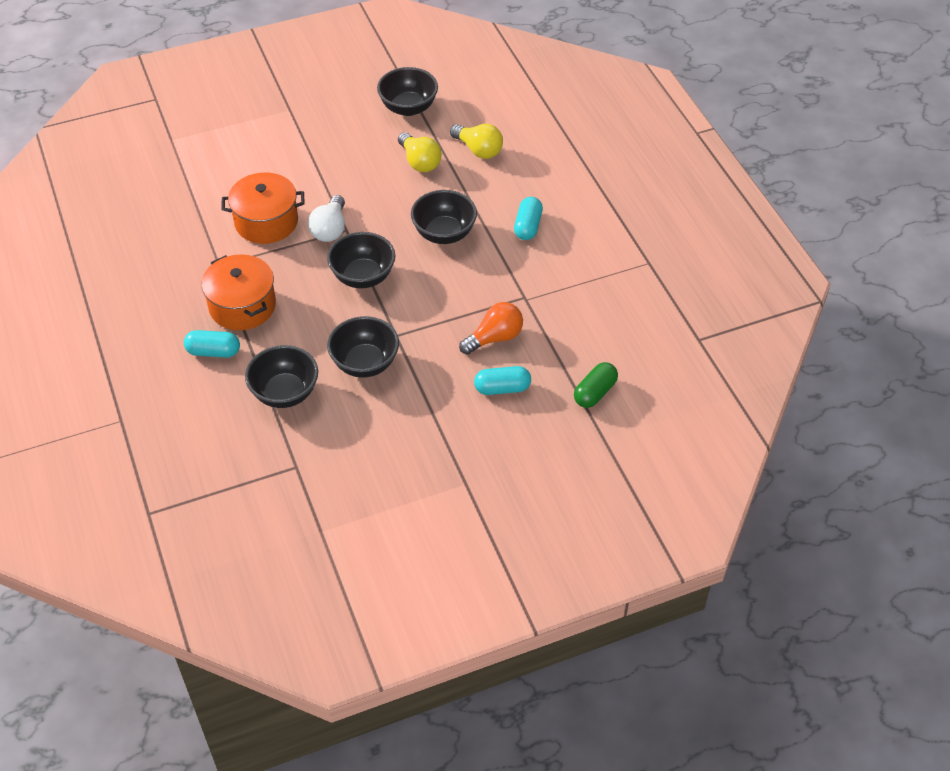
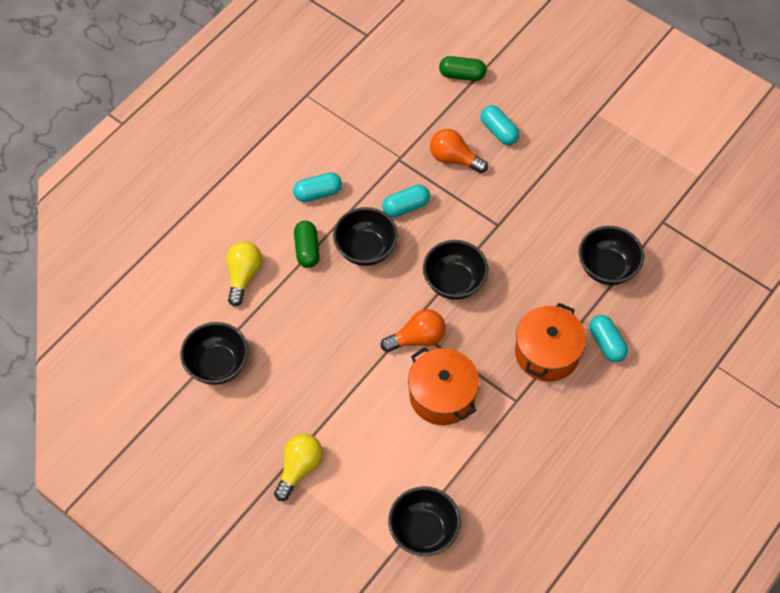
camera: 120 degrees left, 10 degrees up
white light bulb [308,195,345,242] -> orange light bulb [381,309,446,352]
black bowl [327,316,399,378] -> black bowl moved to [388,486,461,556]
yellow light bulb [398,132,442,172] -> yellow light bulb moved to [274,434,323,501]
none -> green capsule [294,221,320,268]
none -> turquoise capsule [383,185,430,217]

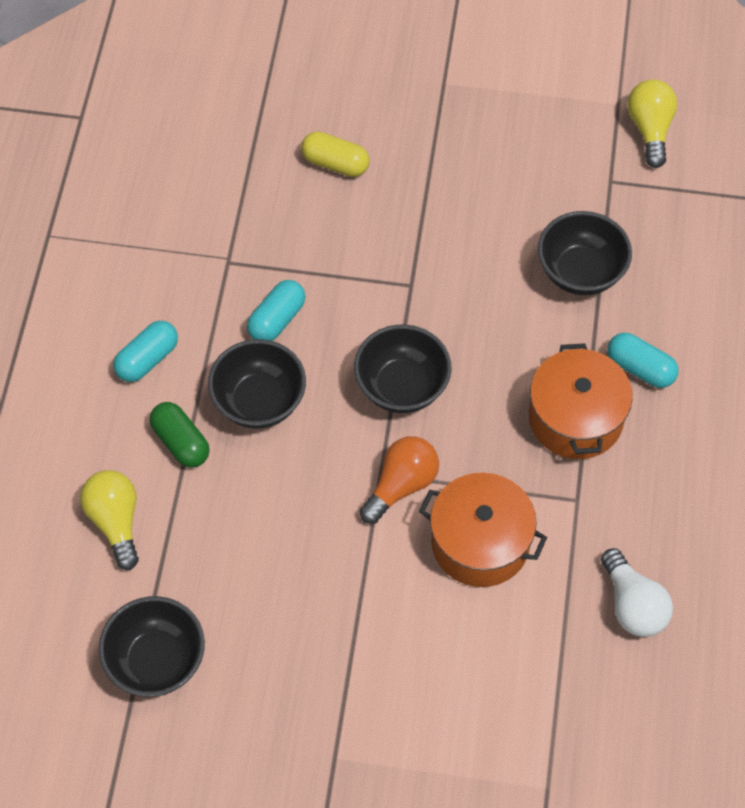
camera: 30 degrees left, 0 degrees up
yellow light bulb [274,434,323,501] -> yellow light bulb moved to [627,80,677,168]
black bowl [388,486,461,556] -> none
orange light bulb [430,129,488,173] -> none
green capsule [439,56,486,81] -> none
turquoise capsule [481,105,519,145] -> yellow capsule [301,131,370,177]
none -> white light bulb [601,548,673,637]

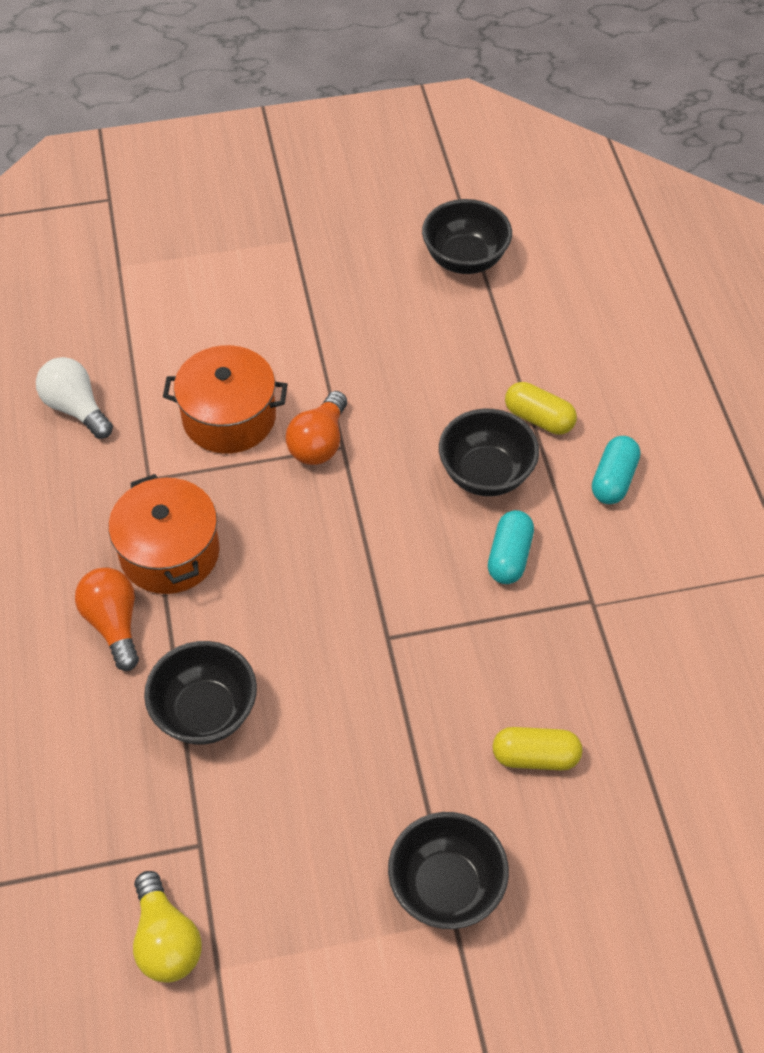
camera: 160 degrees right, 5 degrees down
yellow light bulb [80,470,139,570] -> none
green capsule [150,402,210,468] -> yellow capsule [505,382,577,435]
black bowl [354,325,452,413] -> black bowl moved to [388,812,509,929]
turquoise capsule [607,333,679,388] -> orange light bulb [75,568,139,671]

